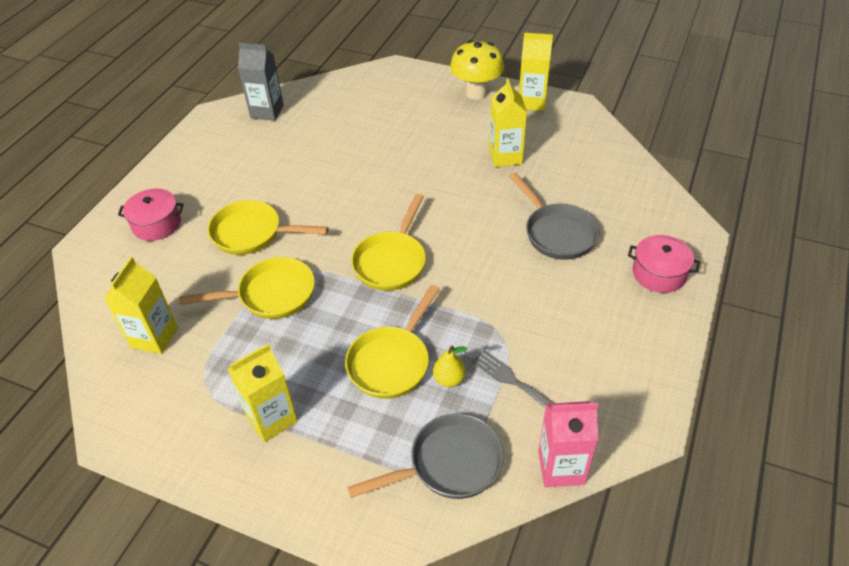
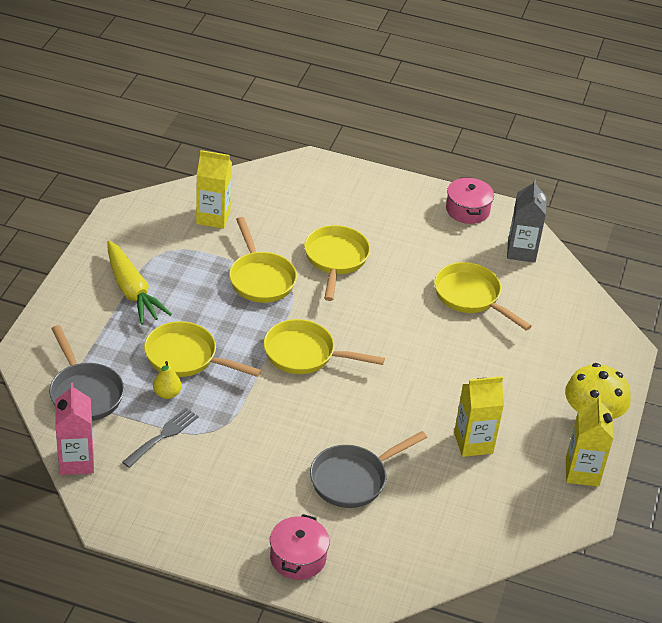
camera: 80 degrees right, 5 degrees down
pink pot [118,189,184,241] -> pink pot moved to [446,177,494,224]
yellow carton [228,343,298,442] -> yellow carrot [107,241,172,325]
none -> yellow pan [434,262,532,331]

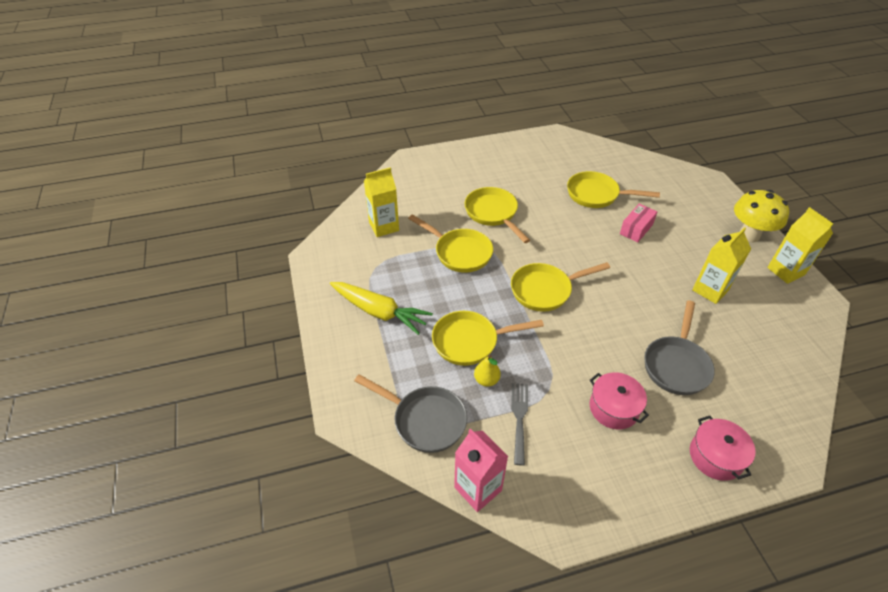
camera: 30 degrees left, 5 degrees up
pink pot [446,177,494,224] -> pink pot moved to [590,372,649,430]
grey carton [507,179,547,263] -> none
none -> pink box [620,204,657,242]

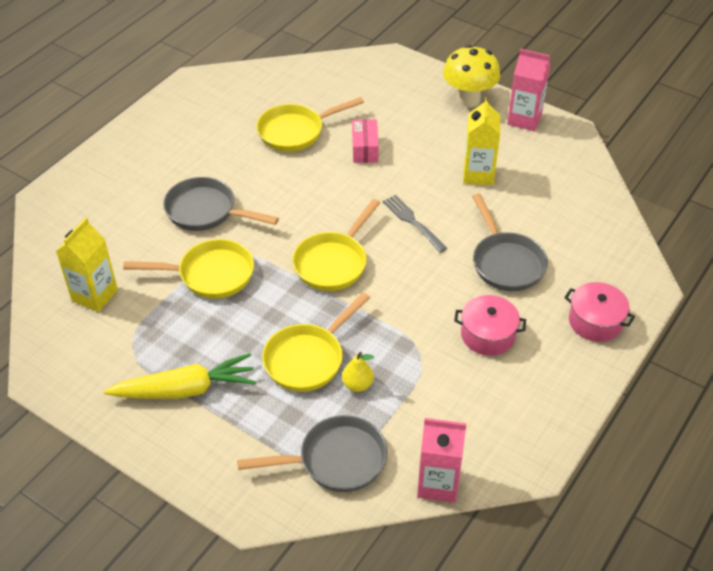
camera: 40 degrees left, 0 degrees up
yellow pan [465,187,530,243] -> grey pan [163,177,279,231]
grey fork [511,383,528,465] -> grey fork moved to [383,195,447,253]
yellow carton [767,207,833,284] -> pink carton [507,49,551,131]

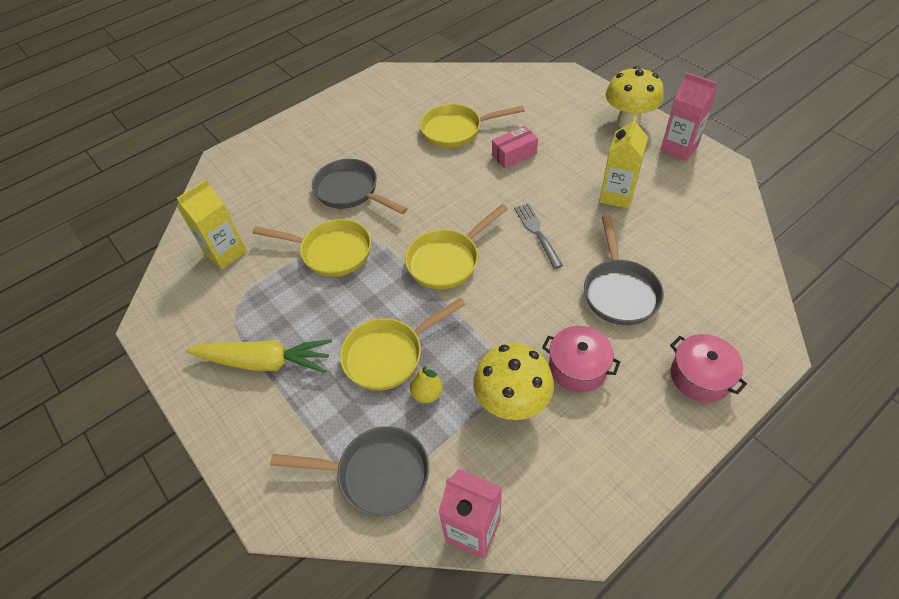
camera: 20 degrees right, 5 degrees up
pink box [352,119,379,163] -> pink box turned 45 degrees clockwise [492,126,538,169]
none -> yellow mushroom [473,343,554,420]

